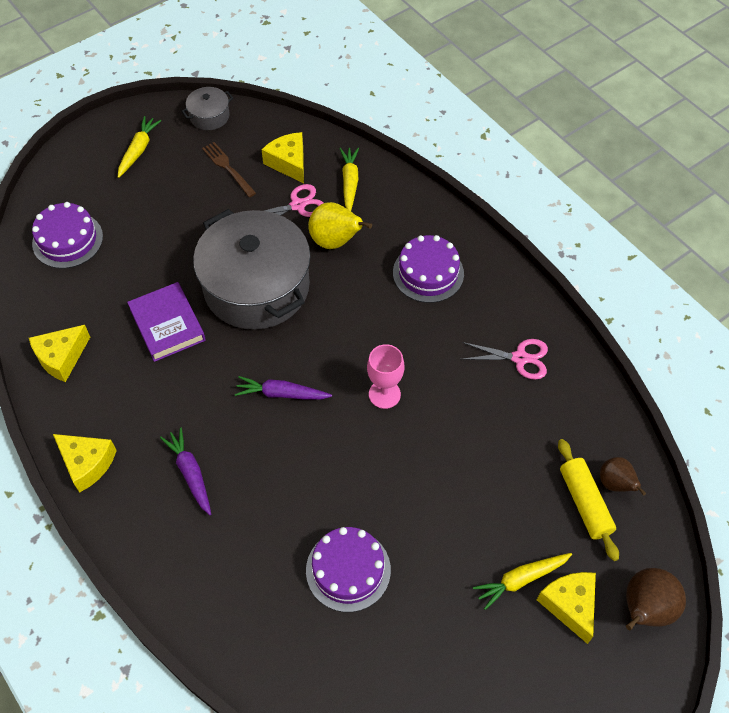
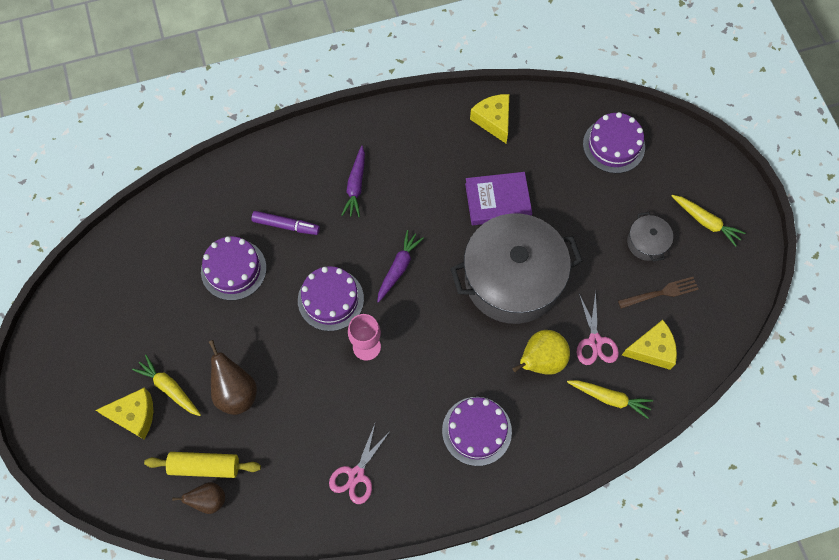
camera: 110 degrees right, 10 degrees up
yellow cheese [53,434,117,493] -> none
purple carrot [160,428,211,515] -> purple carrot turned 105 degrees clockwise [342,146,365,217]
grey pot [182,87,233,130] -> grey pot moved to [627,212,673,262]
yellow carrot [473,553,572,610] -> yellow carrot turned 45 degrees counterclockwise [132,355,201,416]
brown pear [626,568,686,630] -> brown pear moved to [209,340,257,415]
none -> purple marker [251,211,320,235]
none -> purple cake [298,266,364,331]

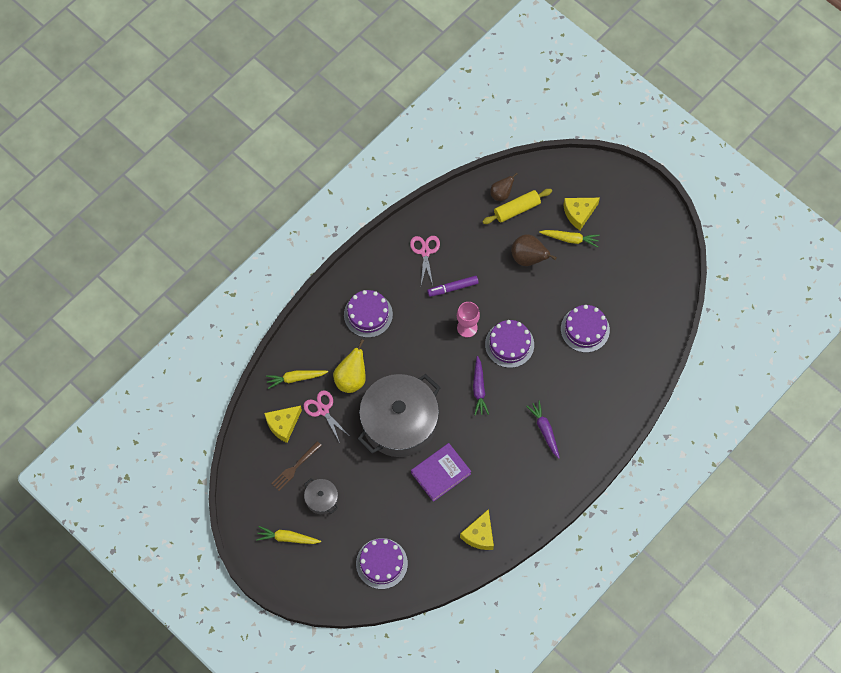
camera: 150 degrees right, 0 degrees up
purple marker [251,211,320,235] -> purple marker moved to [427,276,479,297]
yellow cheese [470,94,509,143] -> yellow cheese turned 75 degrees clockwise [460,509,494,550]

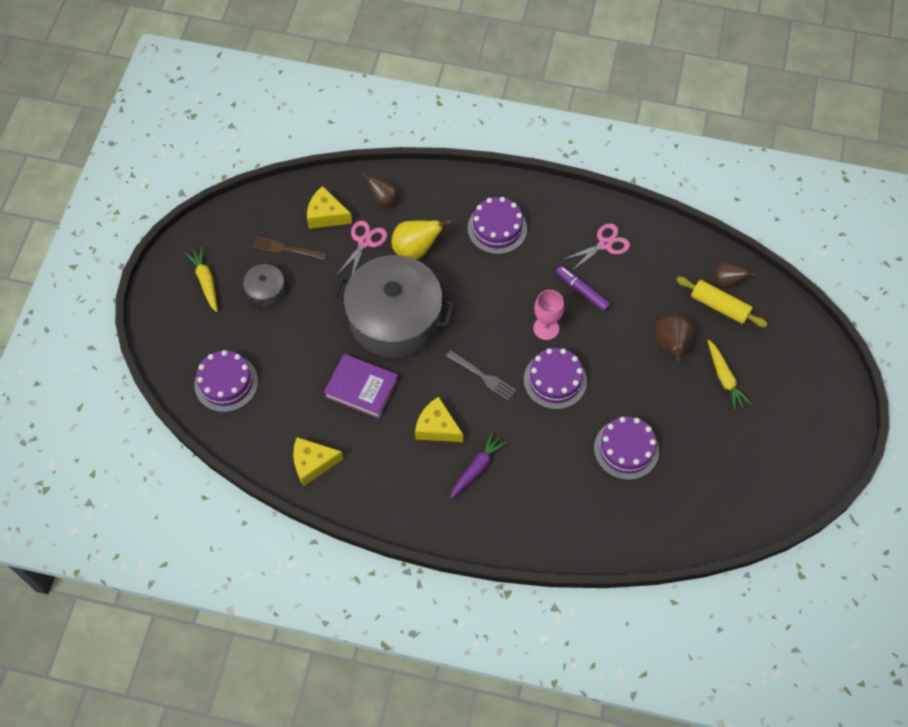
camera: 60 degrees right, 5 degrees down
yellow carrot [266,370,328,389] -> brown pear [362,172,398,208]
purple carrot [473,356,489,416] -> grey fork [446,350,516,400]
yellow cheese [563,198,600,230] -> yellow cheese moved to [415,397,463,442]

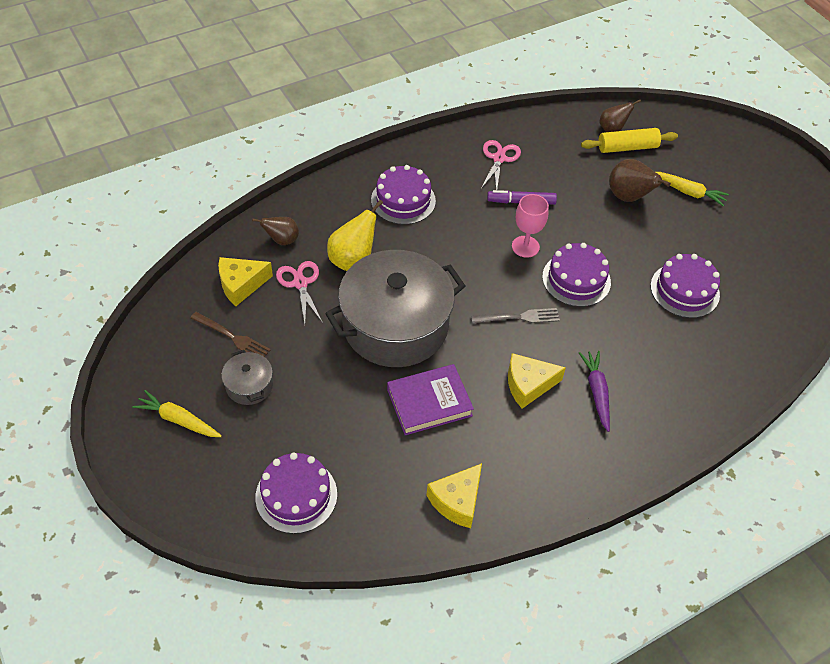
camera: 45 degrees left, 10 degrees down
brown fork [252,237,327,260] -> brown fork turned 120 degrees counterclockwise [191,312,271,357]

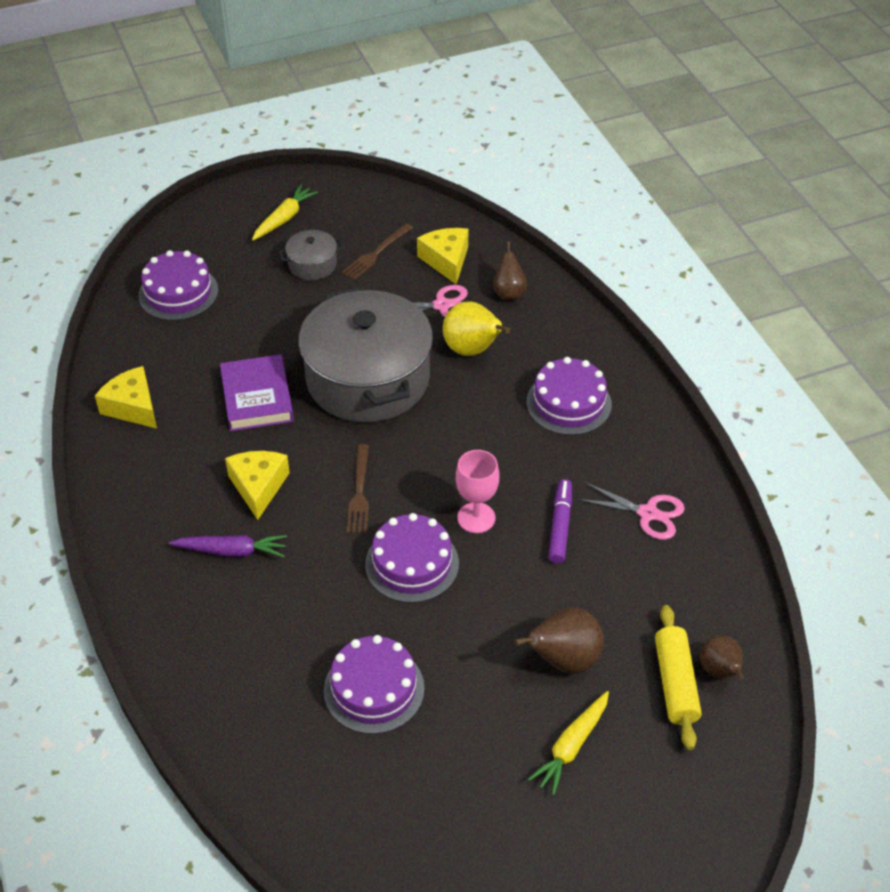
camera: 100 degrees right, 5 degrees down
grey fork [471,308,560,323] -> brown fork [347,444,369,534]

